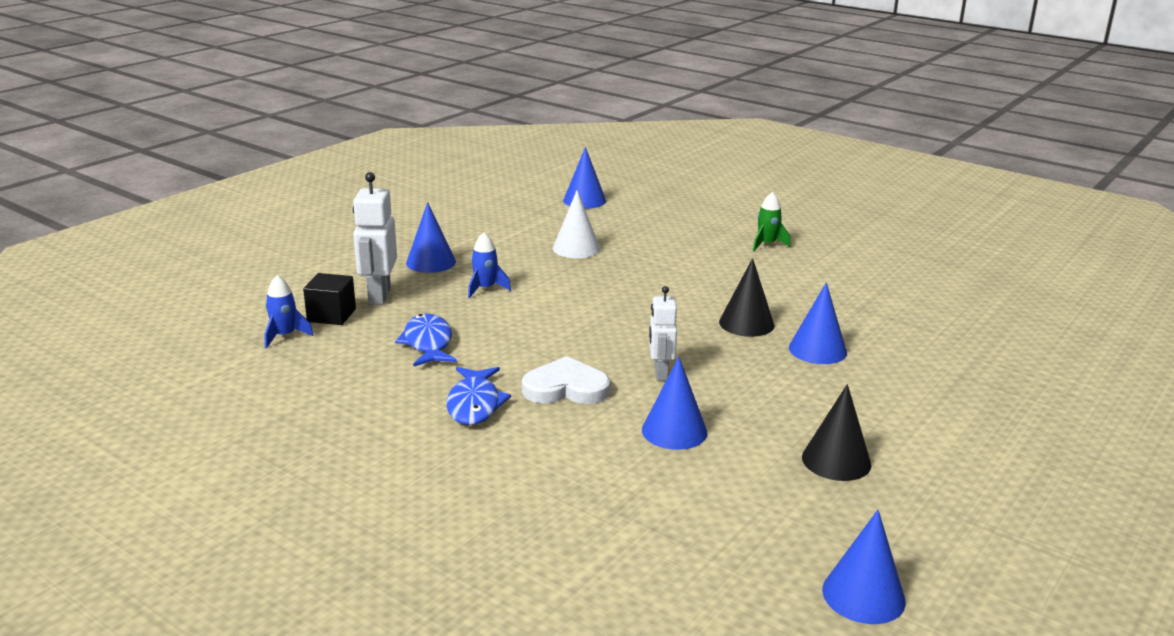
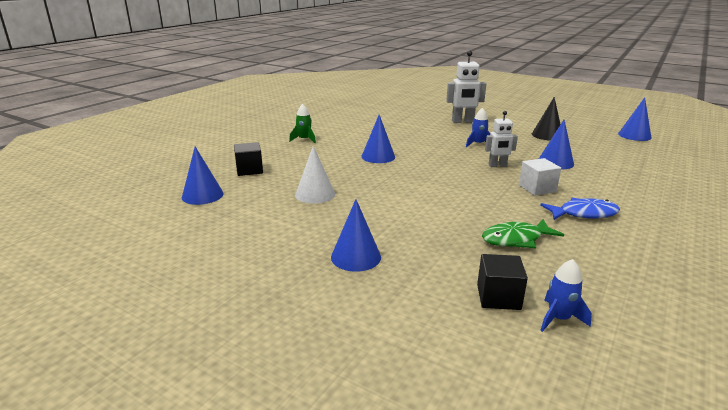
camera: 95 degrees left, 0 degrees up
white robot [353,172,397,305] -> white robot moved to [446,51,486,123]
blue fish [395,314,457,366] -> green fish [482,219,564,248]
blue rocket [468,232,511,298] -> blue rocket moved to [466,108,490,147]
white heart [522,356,610,404] -> white cube [519,158,561,196]
black cone [719,258,775,337] -> none
blue cone [789,282,847,364] -> blue cone moved to [361,115,395,163]
none -> black cube [234,142,263,176]

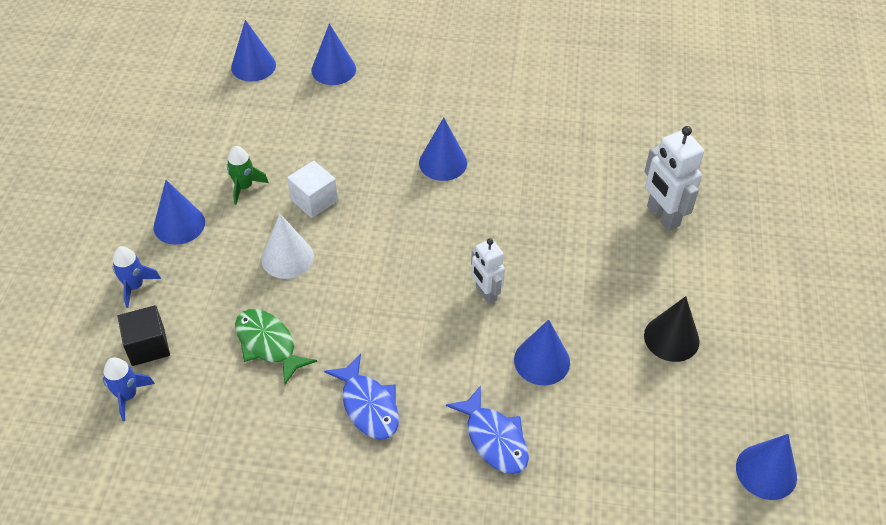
camera: 65 degrees right, 25 degrees up
black cube [234,142,263,176] -> blue cone [311,23,356,85]
green rocket [289,104,316,143] -> green rocket moved to [227,146,269,205]
white cone [295,146,335,204] -> white cone moved to [261,214,314,279]
blue rocket [466,108,490,147] -> blue rocket moved to [112,246,161,308]
white cube [519,158,561,196] -> white cube moved to [287,161,338,218]
none -> blue fish [446,385,529,474]

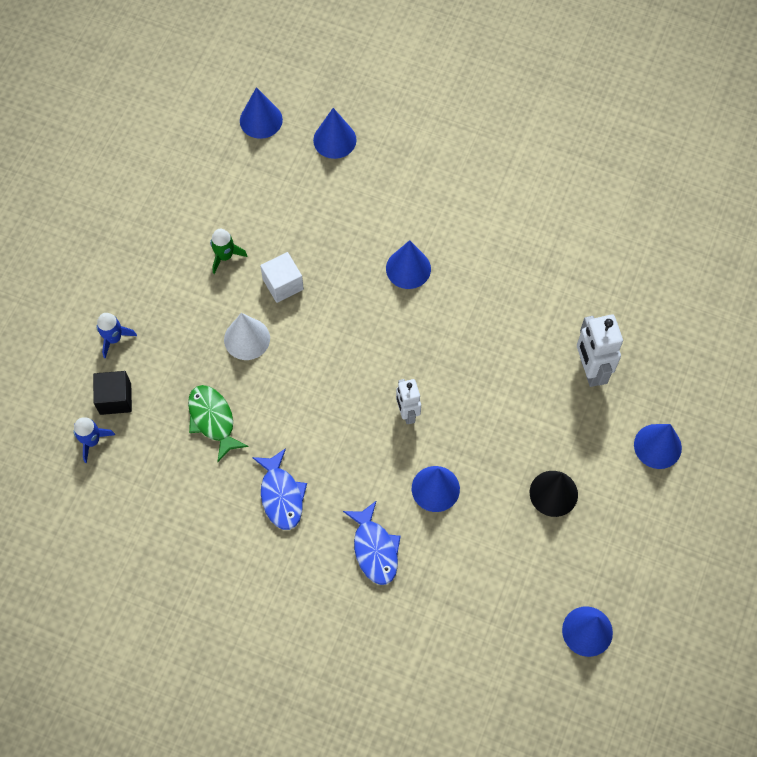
camera: 15 degrees right, 15 degrees up
blue cone [154,180,205,245] -> blue cone moved to [634,424,682,469]

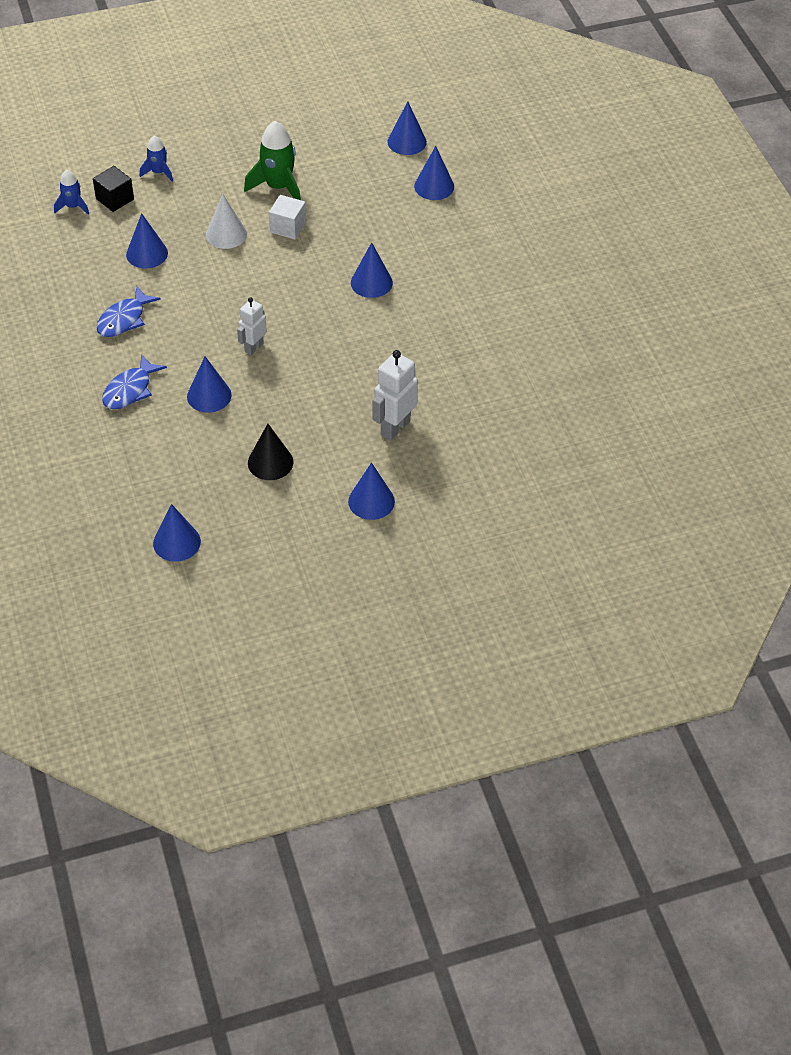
camera: 50 degrees right, 15 degrees down
green fish [188,385,249,462] -> blue cone [126,213,168,268]
green rocket [210,229,247,274] -> green rocket [244,121,301,200], size x1.76

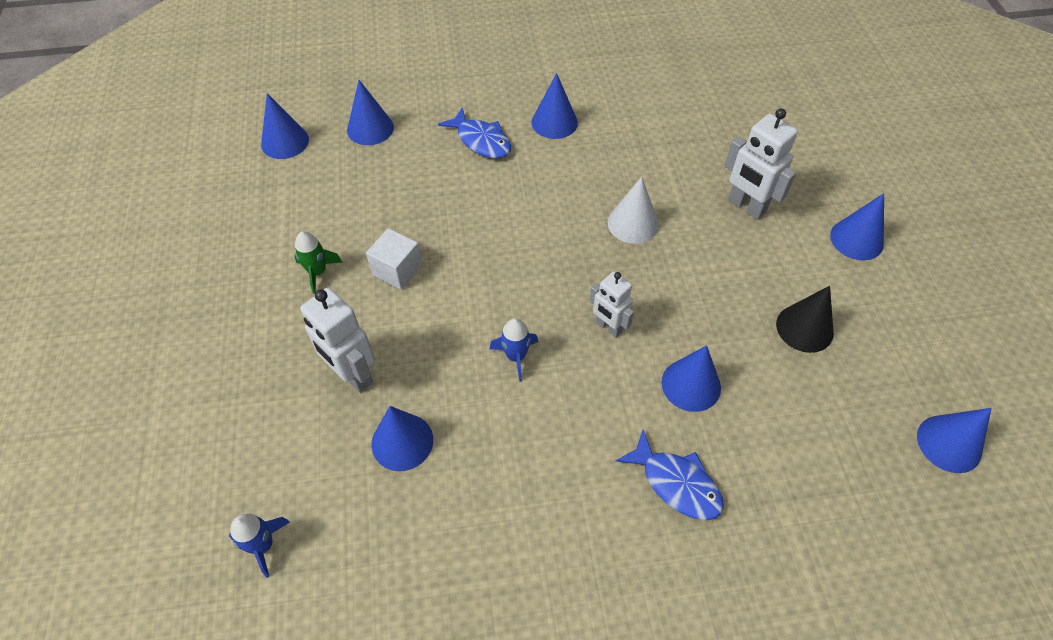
camera: 80 degrees left, 5 degrees up
black cube [93,166,134,212] -> none
blue fish [96,287,161,337] -> blue fish moved to [438,108,511,159]
blue rocket [140,136,173,182] -> blue rocket moved to [490,318,538,382]
white cone [206,194,247,249] -> white cone moved to [608,177,659,244]
green rocket [244,121,301,200] -> green rocket [294,231,342,294], size x0.57
blue cone [351,242,393,298] -> blue cone moved to [532,73,578,139]
none -> white robot [301,288,375,393]

